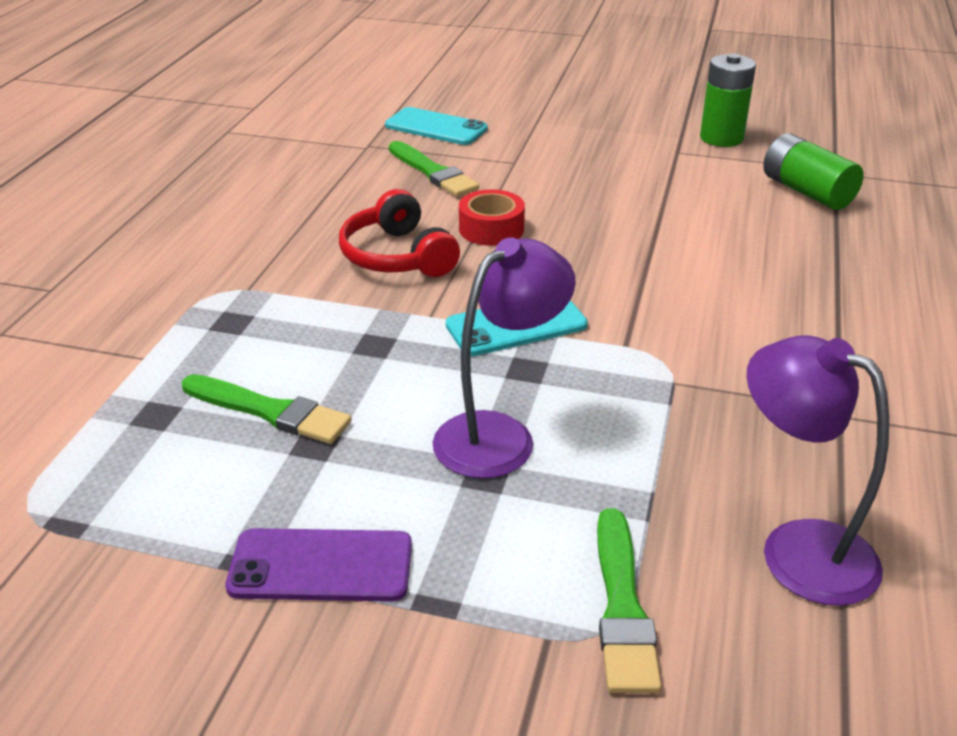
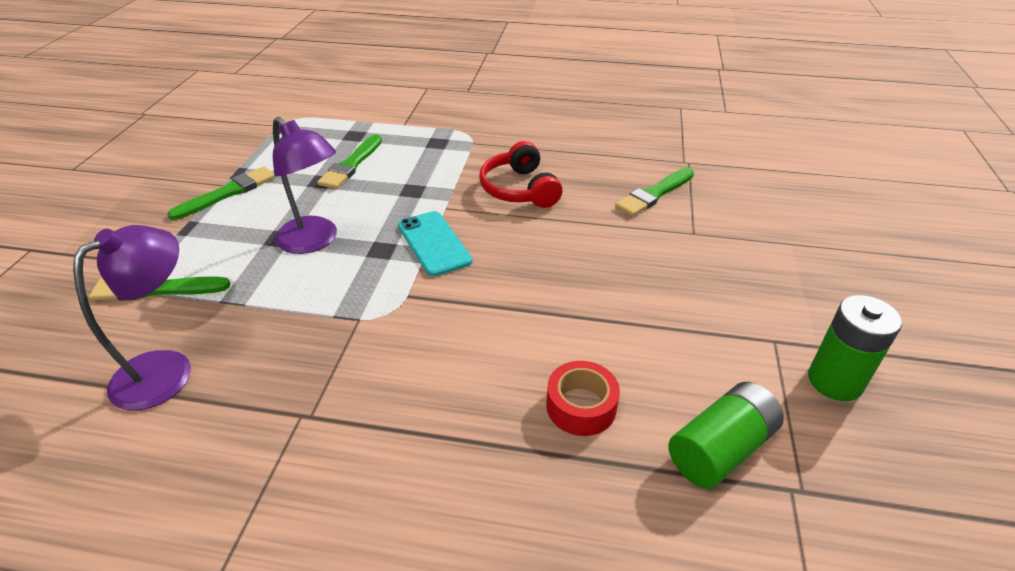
camera: 85 degrees right, 5 degrees up
purple phone [225,528,412,602] -> green brush [167,166,276,220]
red headphones [339,189,460,277] -> red headphones turned 75 degrees counterclockwise [479,141,563,208]
turquoise phone [385,107,488,145] -> none
red tape [459,189,525,246] -> red tape moved to [546,361,620,436]

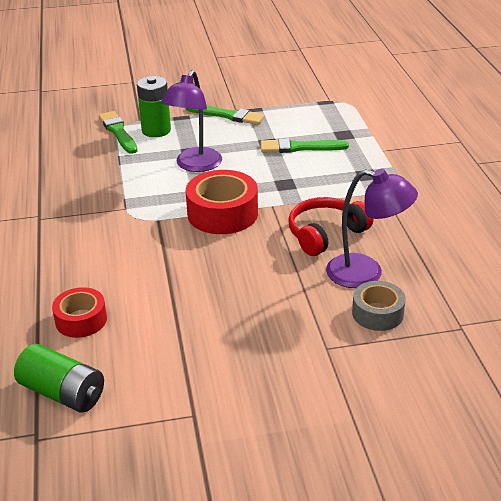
camera: 70 degrees right, 5 degrees down
purple lamp [73,225,191,410] -> purple lamp moved to [326,169,418,288]
turquoise phone [398,211,473,276] -> red tape [186,170,258,234]
green brush [615,167,694,216] -> grey tape [352,281,406,331]
green battery [808,295,902,401] -> green battery moved to [137,76,171,137]

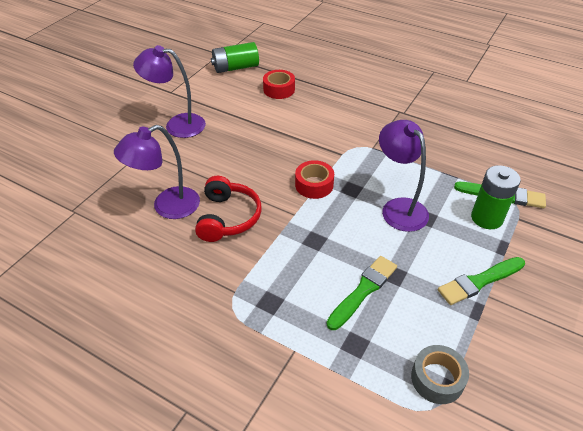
camera: 130 degrees right, 10 degrees up
red tape [186,170,258,234] -> red tape [295,160,334,199], size x0.62
grey tape [352,281,406,331] -> grey tape moved to [411,345,469,404]
none -> purple lamp [133,45,206,138]

